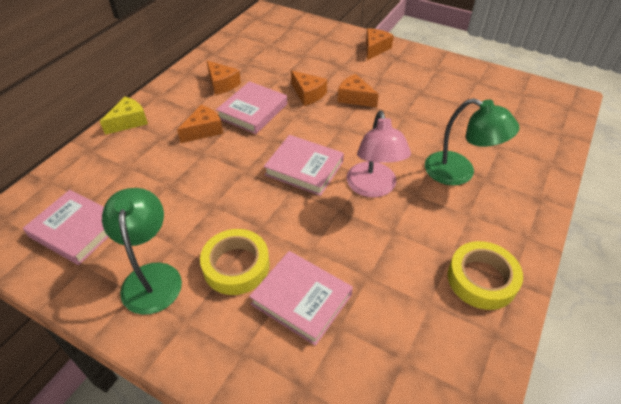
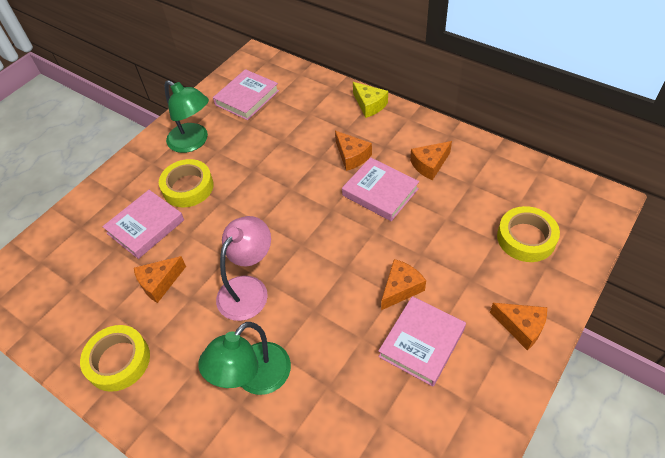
camera: 100 degrees right, 5 degrees up
green lamp [102,188,182,315] -> green lamp turned 45 degrees clockwise [165,80,209,153]
pink book [264,135,344,196] -> pink book moved to [378,296,466,387]
orange cheese [291,71,327,106] -> orange cheese moved to [134,256,186,303]
pink lamp [347,110,411,197] -> pink lamp turned 120 degrees clockwise [216,216,271,321]
none -> yellow tape [497,206,560,262]

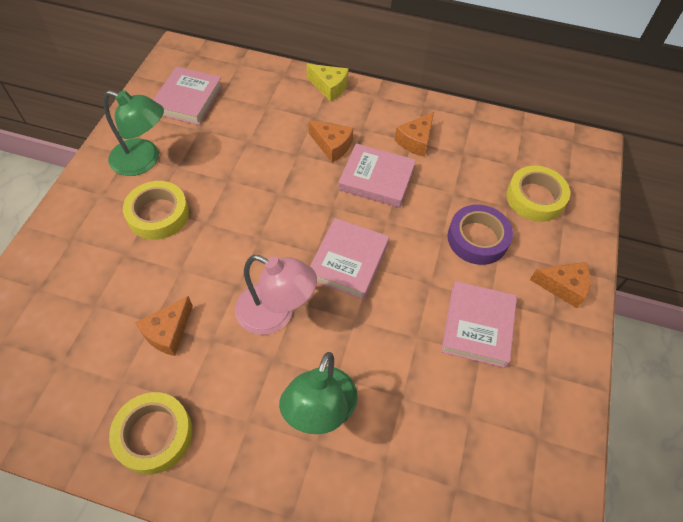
camera: 25 degrees left, 5 degrees up
pink book [102,190,184,259] -> pink book moved to [310,218,389,300]
pink lamp [216,216,271,321] -> pink lamp turned 105 degrees clockwise [235,255,317,335]
orange cheese [381,259,426,310] -> none
none -> purple tape [448,204,513,265]

